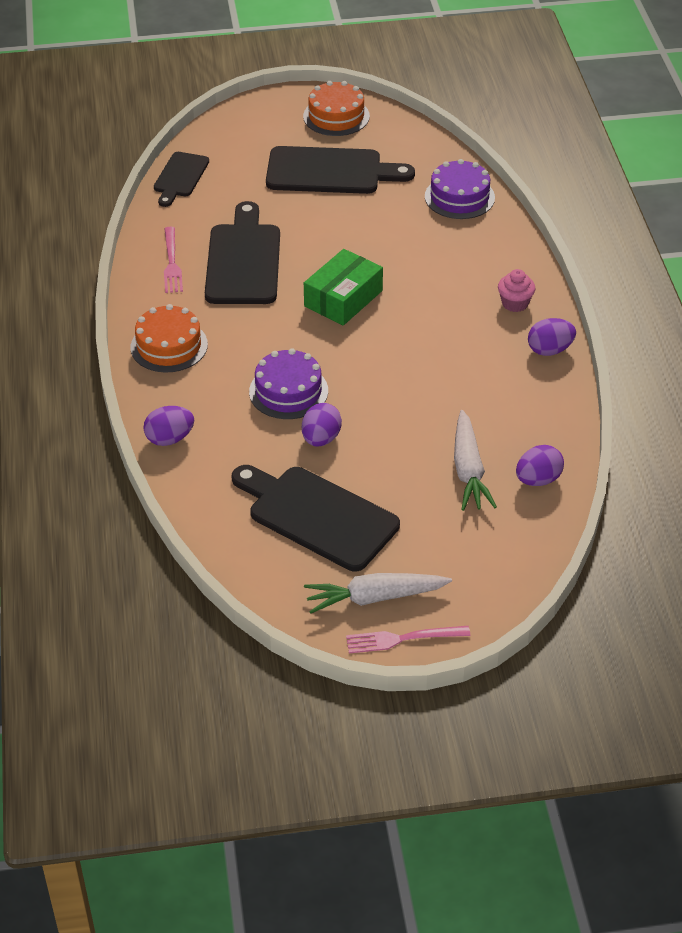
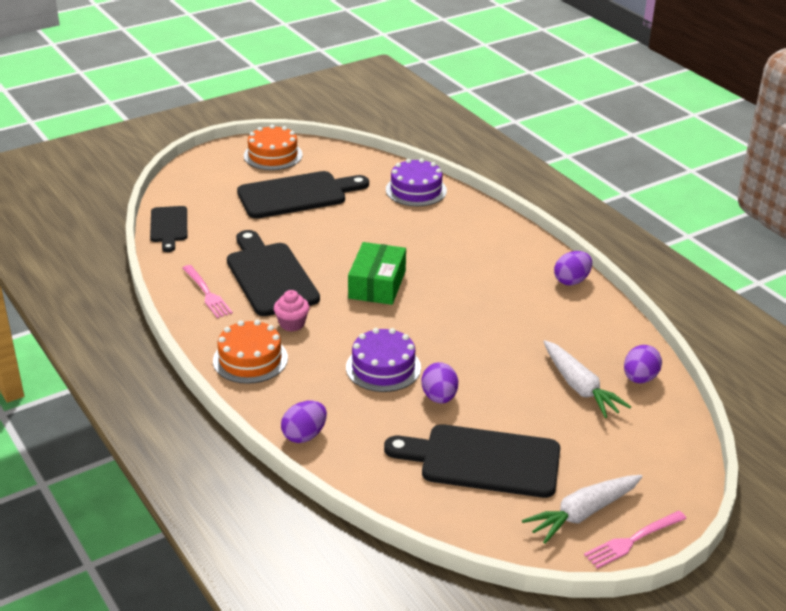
camera: 25 degrees left, 10 degrees down
pink cupcake [498,269,535,312] -> pink cupcake moved to [274,290,309,332]

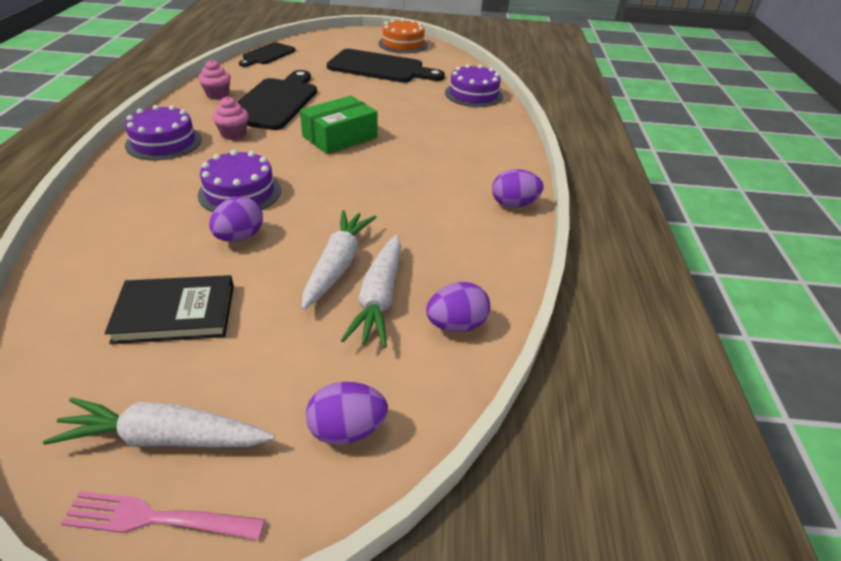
camera: 35 degrees right, 5 degrees up
pink fork [183,265,233,318] -> pink cupcake [198,60,231,100]
orange cake [213,320,288,384] -> purple cake [125,105,202,160]
purple egg [281,400,327,443] -> purple egg moved to [306,382,388,445]
black cutting board [384,424,560,498] -> black book [105,275,234,344]
none -> white carrot [302,210,377,310]

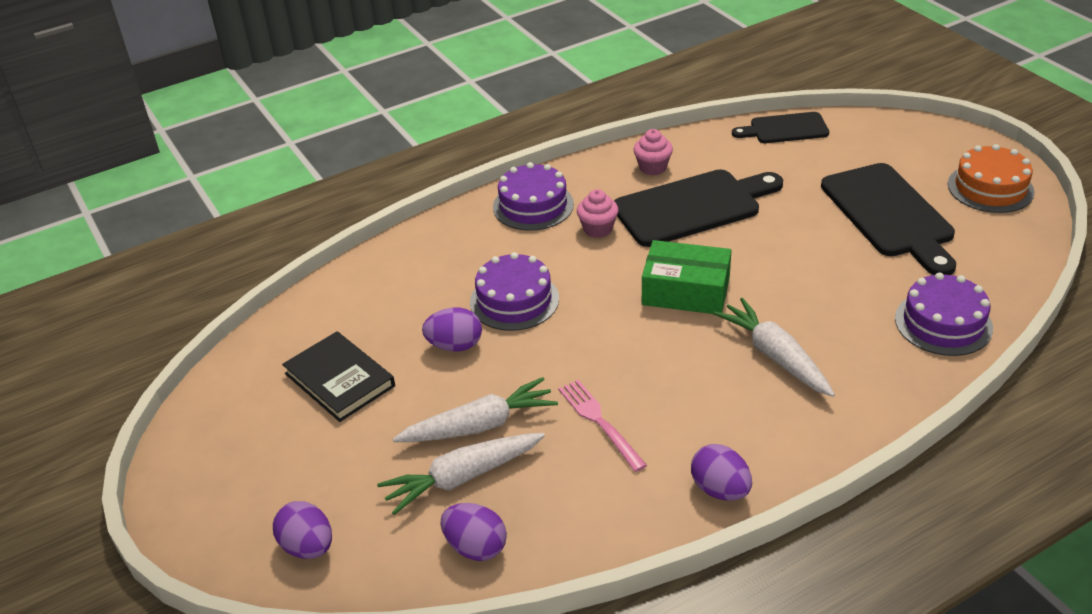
camera: 60 degrees right, 0 degrees up
white carrot [43,397,275,447] -> white carrot moved to [713,298,835,397]
pink fork [61,491,265,540] -> pink fork moved to [558,380,647,472]

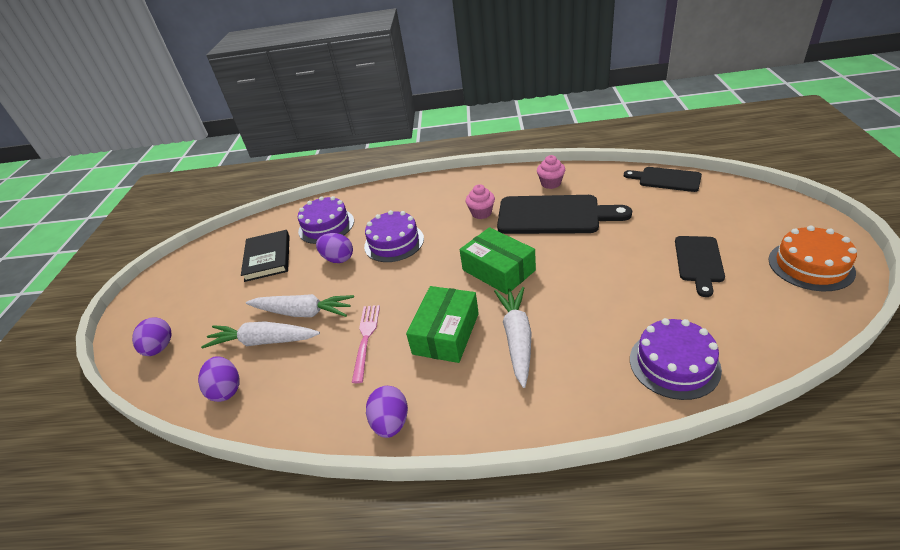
camera: 35 degrees right, 0 degrees up
purple cake [493,162,574,231] -> purple cake moved to [298,196,354,244]
black cutting board [821,163,956,275] -> black cutting board [675,236,725,297], size x0.58
none -> green box [406,286,479,363]

